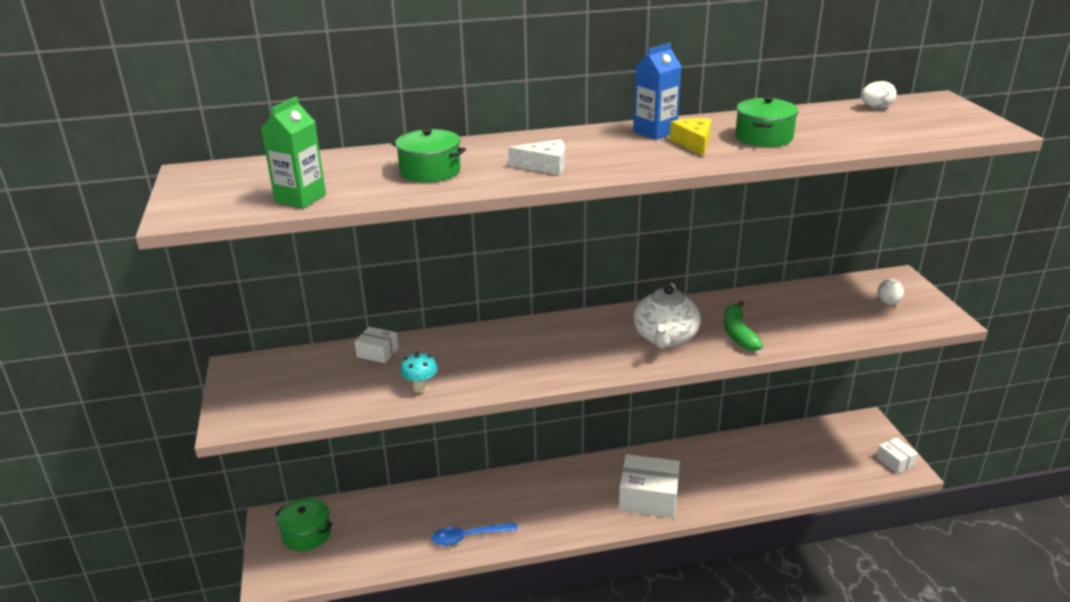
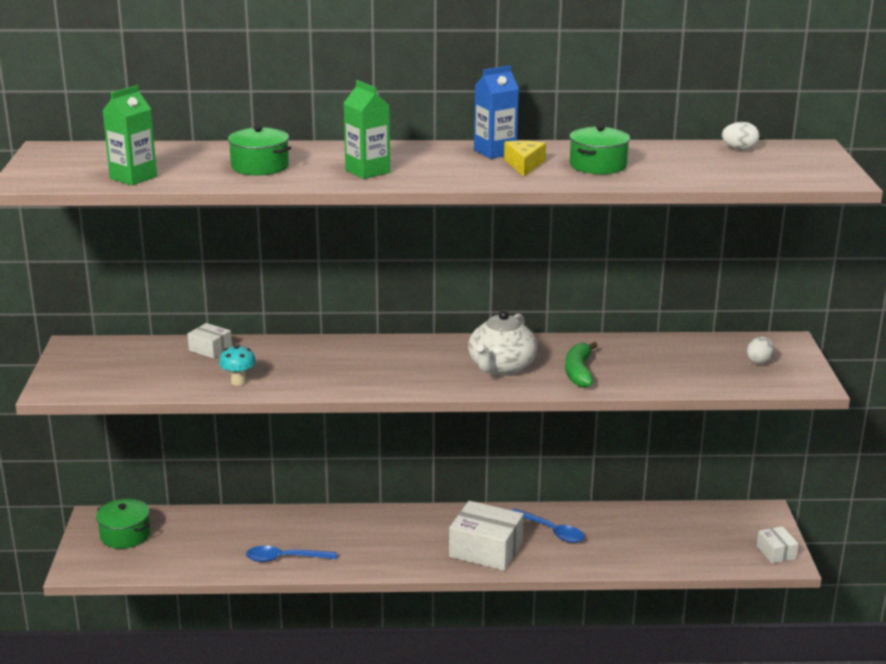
camera: 10 degrees right, 5 degrees down
white cheese [508,139,565,175] -> green carton [343,80,390,179]
none -> blue spoon [512,508,584,543]

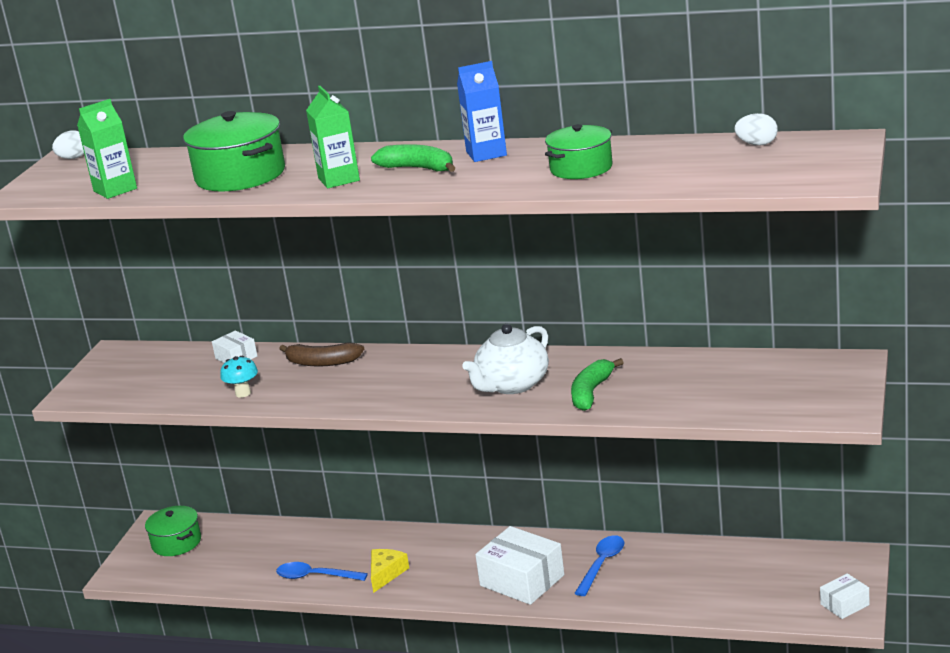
camera: 20 degrees right, 0 degrees up
green pot [227,126,291,175] -> green pot [183,111,285,191], size x1.55
yellow cheese [504,141,546,176] -> yellow cheese moved to [371,549,409,593]
blue spoon [512,508,584,543] -> blue spoon turned 120 degrees counterclockwise [574,535,624,596]
white egg [747,336,775,364] -> white egg moved to [52,131,84,159]
white box [757,526,799,563] -> white box turned 60 degrees clockwise [820,573,870,619]
none -> brown banana [279,342,364,366]
none -> green banana [371,144,455,172]

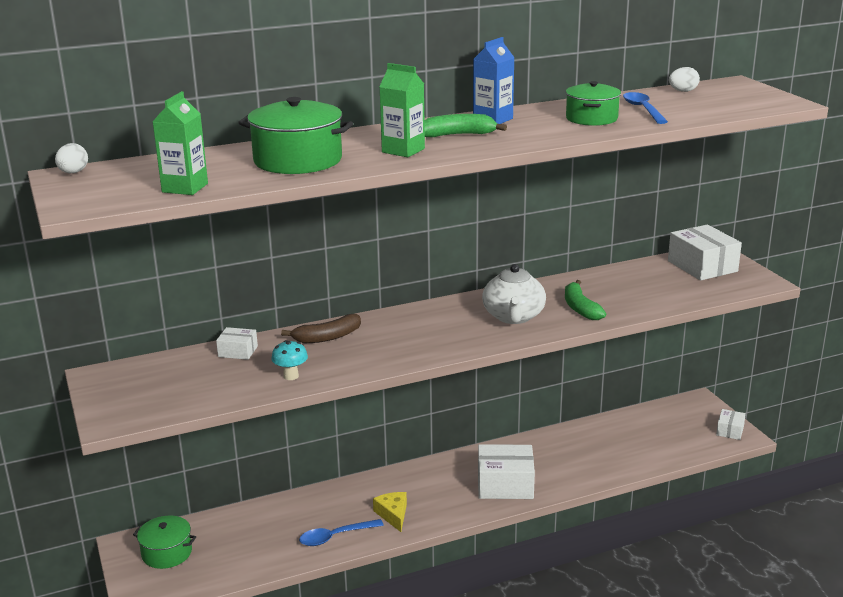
camera: 40 degrees left, 0 degrees up
blue spoon [574,535,624,596] -> blue spoon moved to [623,92,668,124]
none -> white box [668,225,742,281]

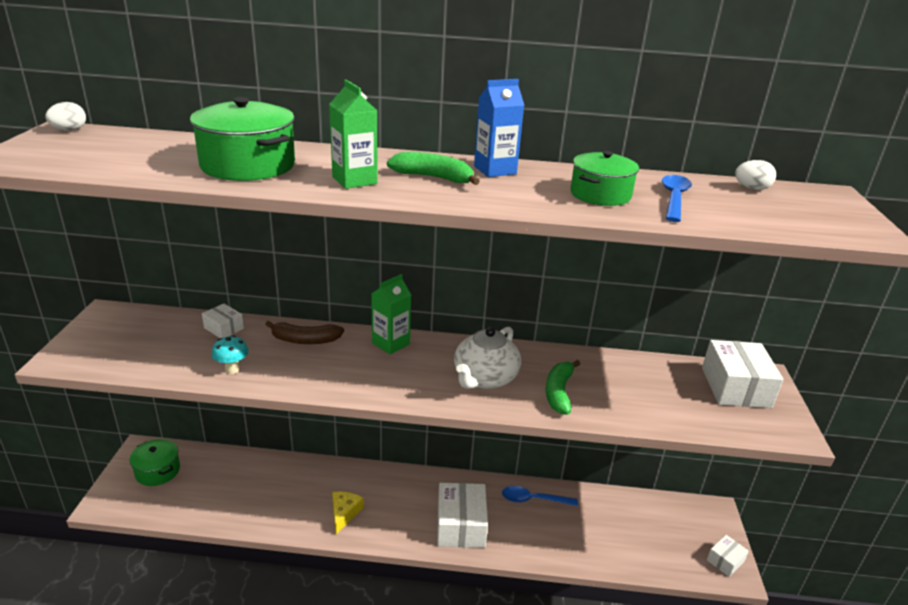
camera: 25 degrees right, 5 degrees up
green carton [152,91,208,195] -> green carton moved to [371,274,411,354]
blue spoon [299,519,384,546] -> blue spoon moved to [502,486,578,506]
white box [478,444,535,499] -> white box turned 60 degrees clockwise [437,483,488,548]

